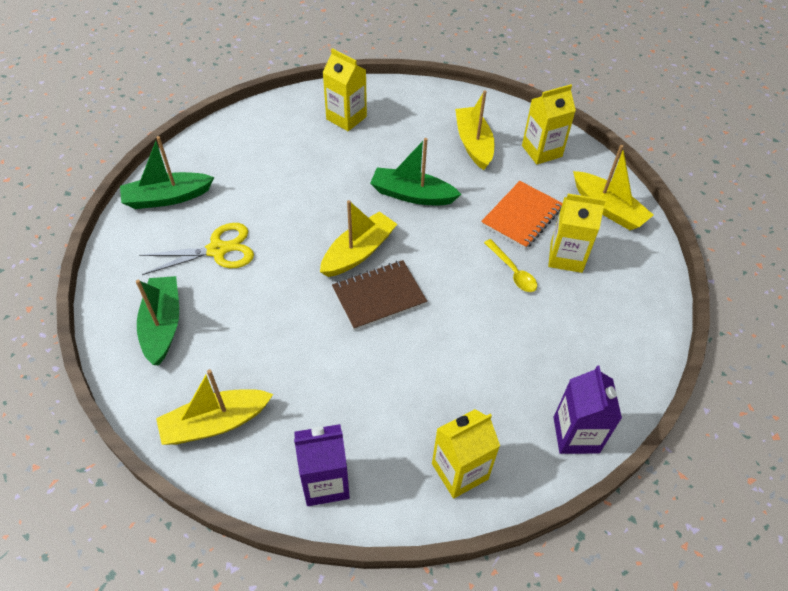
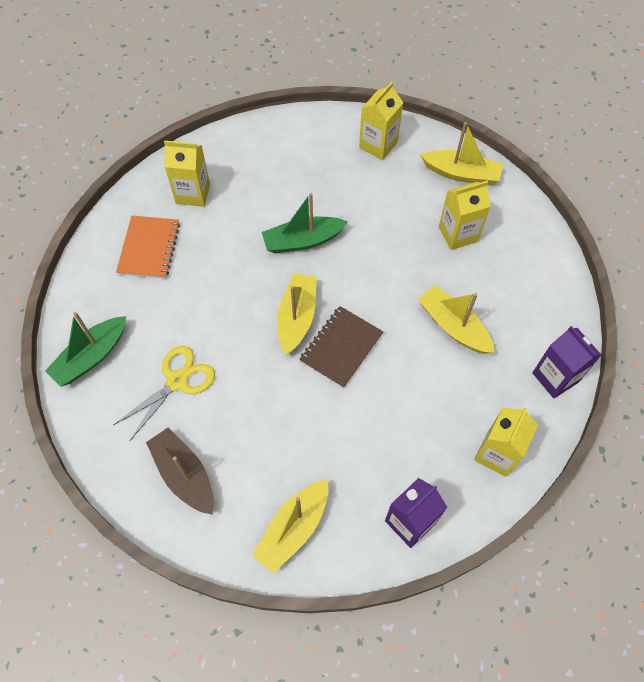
camera: 30 degrees left, 10 degrees up
green boat [136,276,179,365] -> brown boat [146,427,214,515]
yellow boat [455,90,495,170] -> yellow boat moved to [418,285,495,354]
orange notebook [481,181,562,249] -> orange notebook moved to [116,216,180,279]
yellow spoon [484,239,537,292] -> none

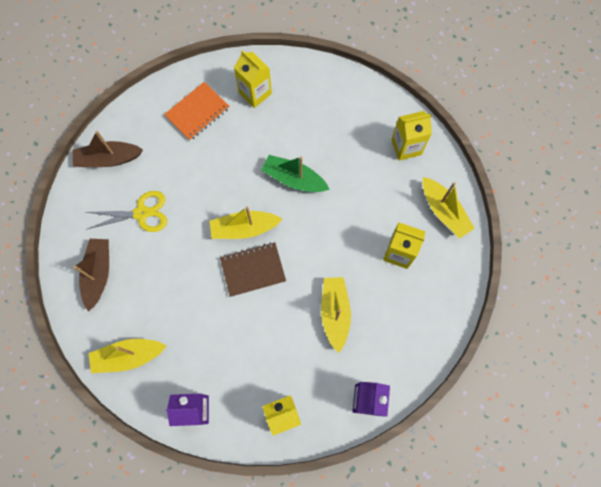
camera: 40 degrees right, 10 degrees up
green boat [45,312,126,387] -> brown boat [73,131,143,167]
yellow boat [277,273,317,355] -> yellow boat turned 150 degrees counterclockwise [210,206,282,239]

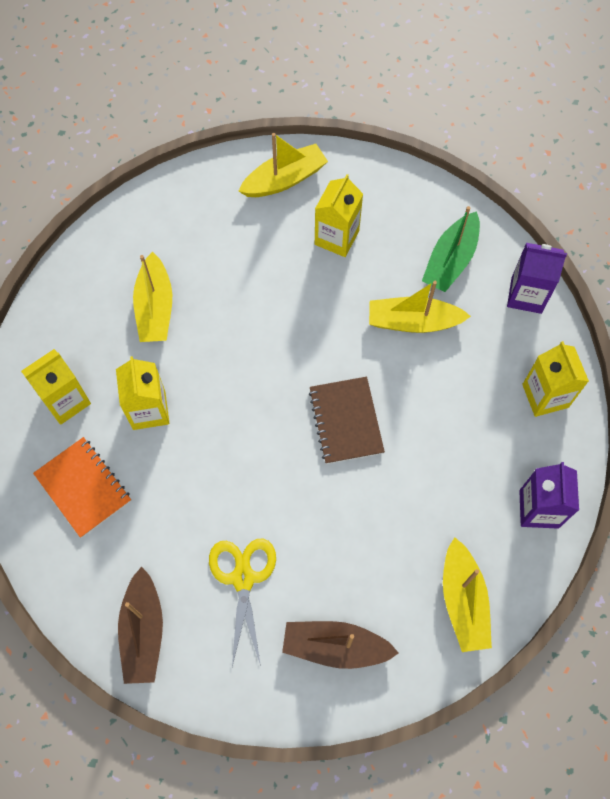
camera: 85 degrees left, 5 degrees down
yellow boat [210,206,282,239] -> yellow boat moved to [133,252,172,342]
green boat [261,155,330,192] -> green boat moved to [422,206,480,292]
yellow carton [391,111,432,161] -> yellow carton moved to [116,356,169,430]

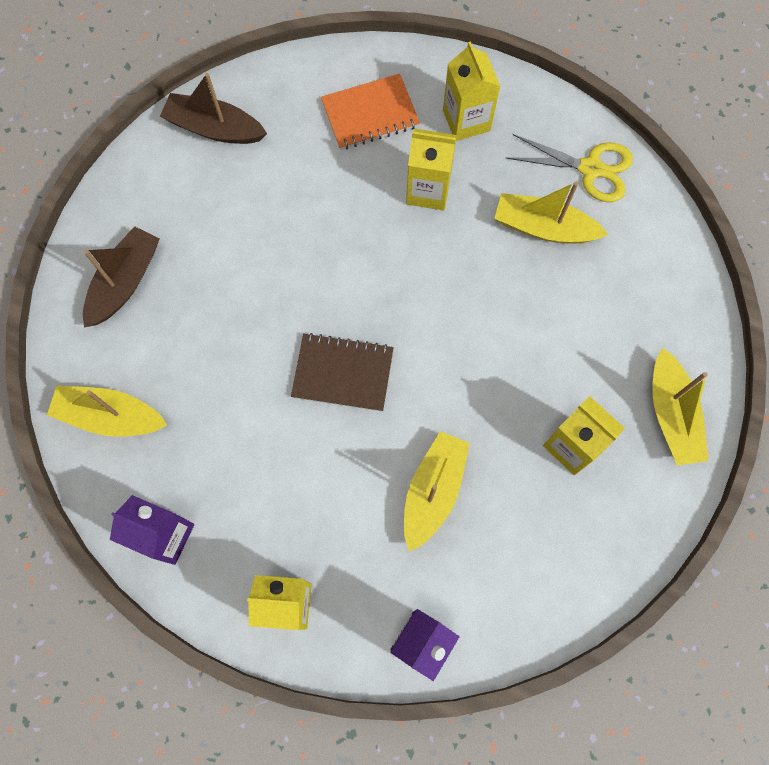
camera: 110 degrees right, 5 degrees up
yellow scissors [209,539,276,667] -> yellow scissors moved to [506,134,633,202]
green boat [422,206,480,292] -> none

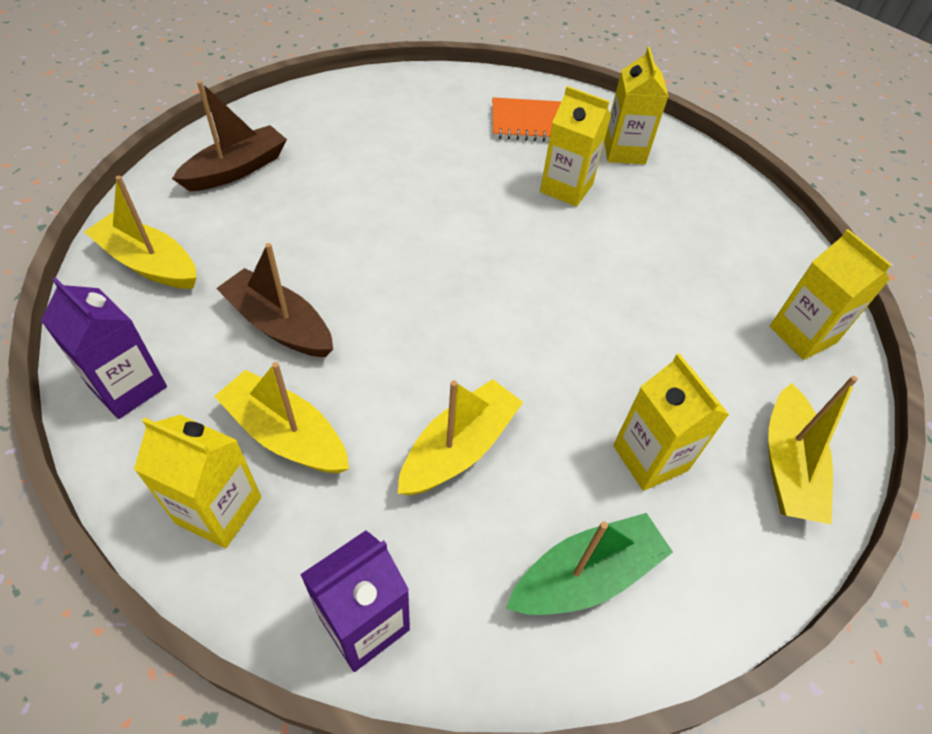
camera: 15 degrees right, 20 degrees down
brown boat [160,73,267,144] -> brown boat moved to [216,243,333,357]
brown notebook [291,333,394,412] -> none
yellow boat [494,182,608,243] -> yellow boat moved to [214,362,349,473]
yellow scissors [506,134,633,202] -> none
none -> green boat [506,513,673,615]
none -> yellow carton [770,229,892,360]

